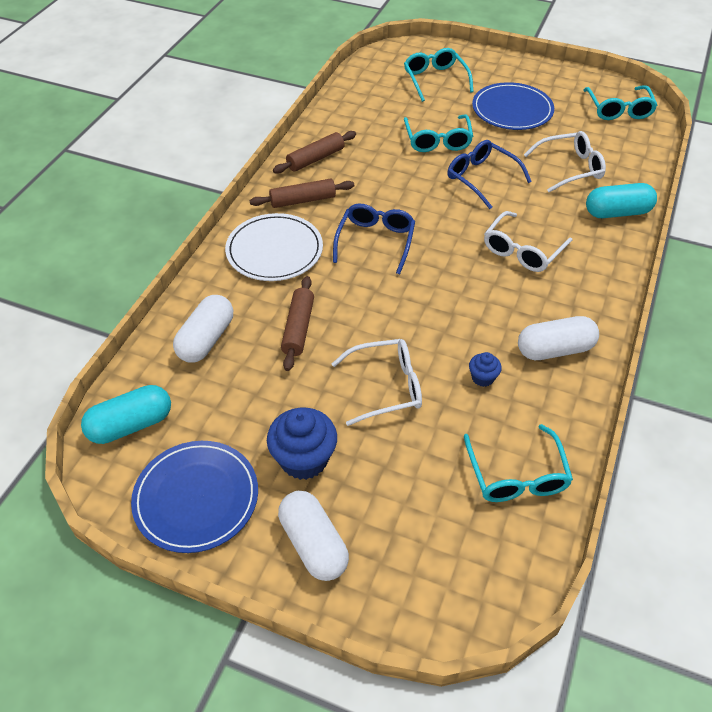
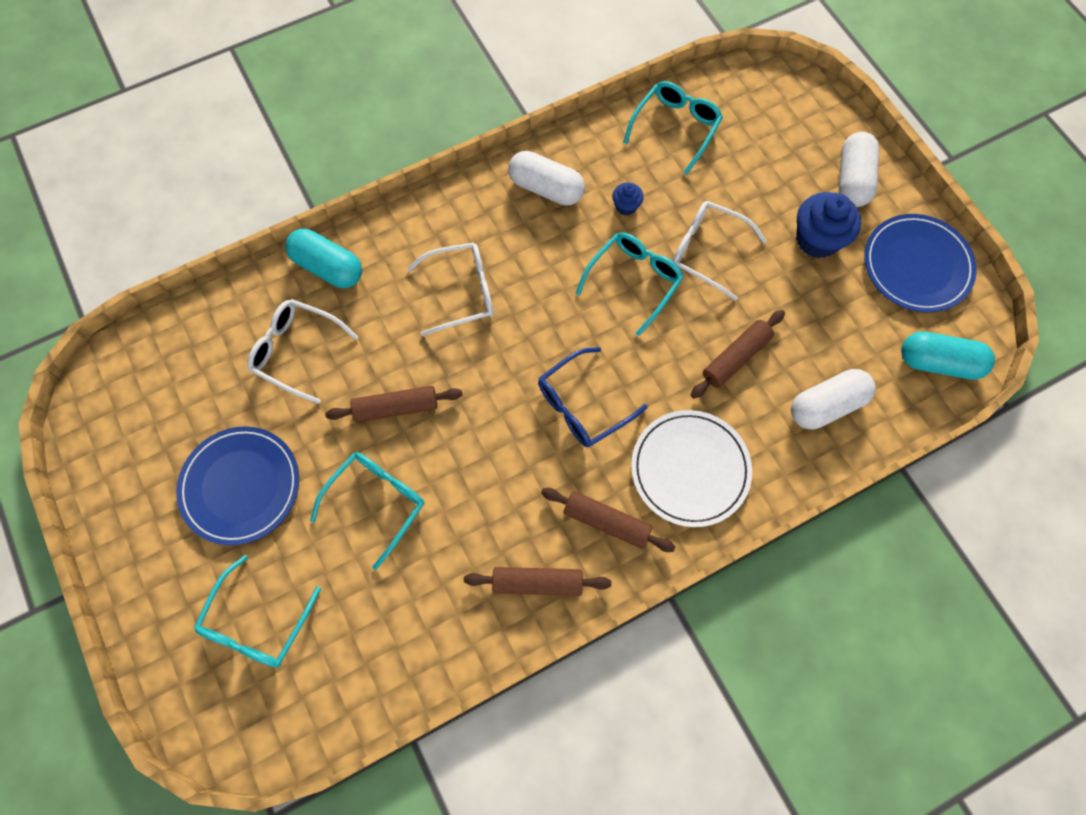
camera: 140 degrees left, 20 degrees up
blue glasses [447,140,532,209] -> brown rolling pin [325,386,463,422]
turquoise glasses [583,85,657,120] -> turquoise glasses moved to [575,232,684,336]

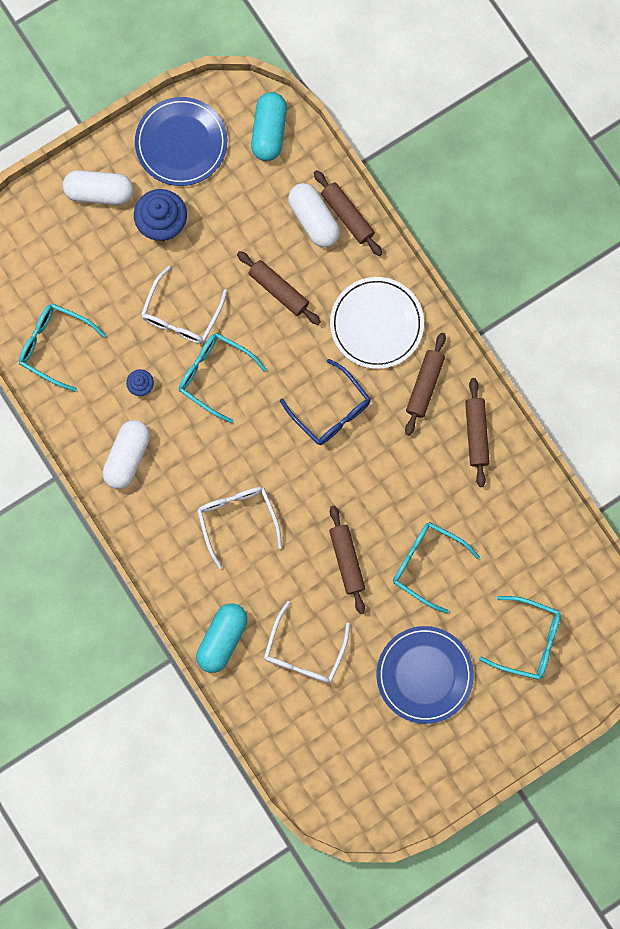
camera: 95 degrees left, 10 degrees up
none -> brown rolling pin [314,170,382,256]

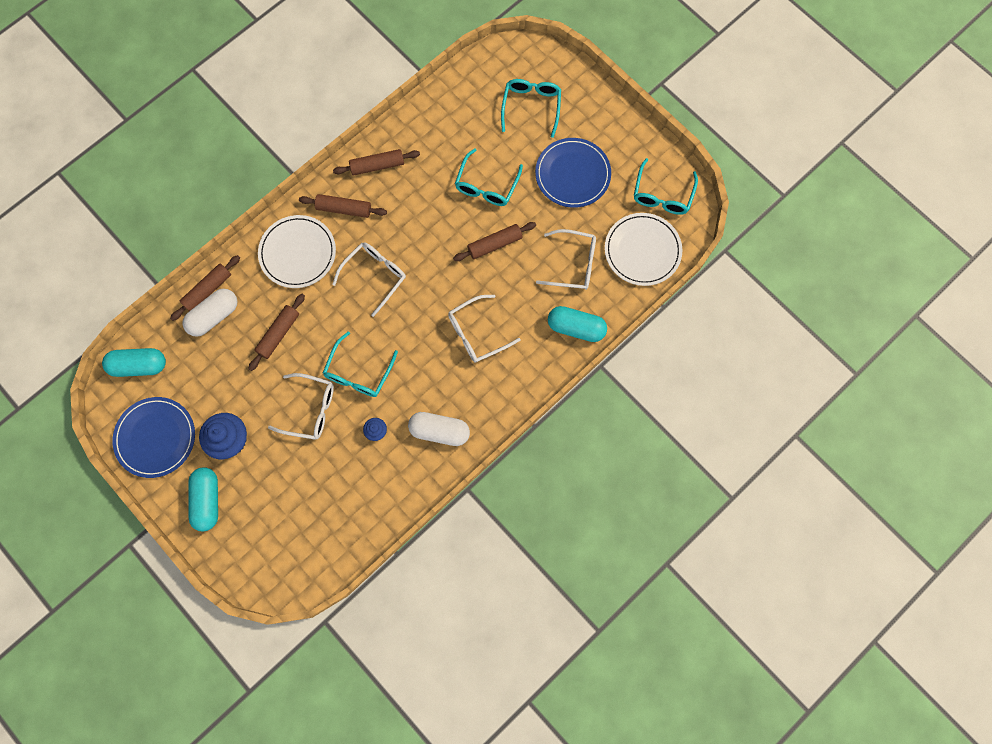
camera: 100 degrees left, 5 degrees down
turquoise glasses [19,303,106,392] -> turquoise glasses moved to [634,158,698,215]
white capsule [63,170,133,205] -> turquoise capsule [188,467,218,531]
blue glasses [280,359,370,445] -> white glasses [332,242,406,317]
none -> white plate [605,213,682,286]

